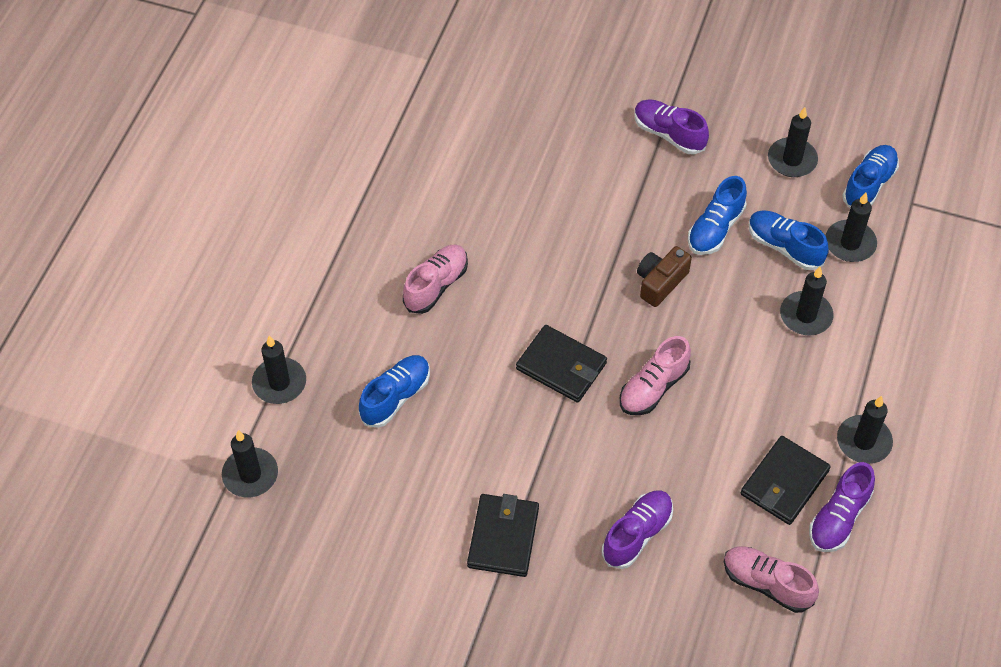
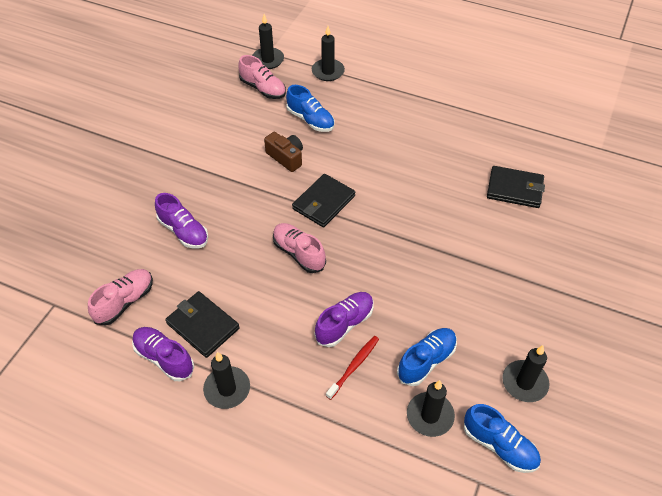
camera: 95 degrees right, 5 degrees down
pink shoe [403,244,468,314] -> pink shoe moved to [238,55,286,99]
black wallet [467,494,539,577] -> black wallet moved to [487,166,545,208]
purple shoe [634,99,709,154] -> purple shoe moved to [315,292,374,347]
brown camera [637,246,692,307] -> brown camera moved to [264,132,303,172]
blue shoe [688,176,747,255] -> none
black candle [780,267,833,336] -> red toothbrush [326,336,379,400]

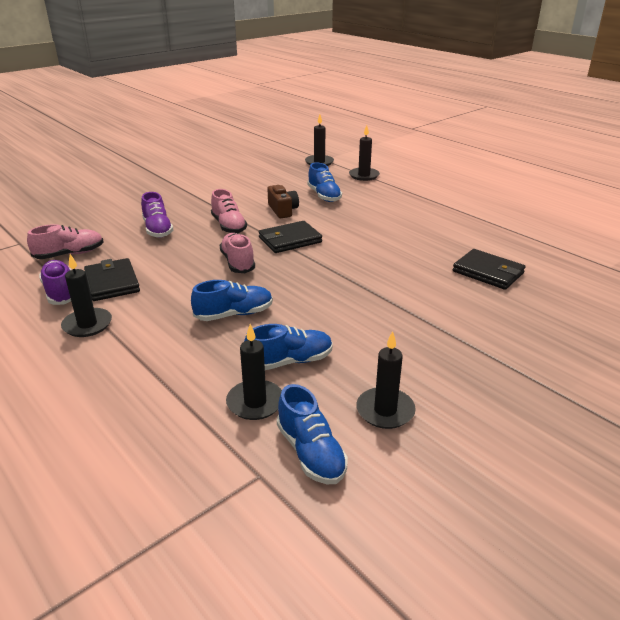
camera: 25 degrees right, 20 degrees down
pink shoe [238,55,286,99] -> pink shoe moved to [211,189,247,233]
purple shoe [315,292,374,347] -> blue shoe [191,280,273,321]
red toothbrush [326,336,379,400] -> none

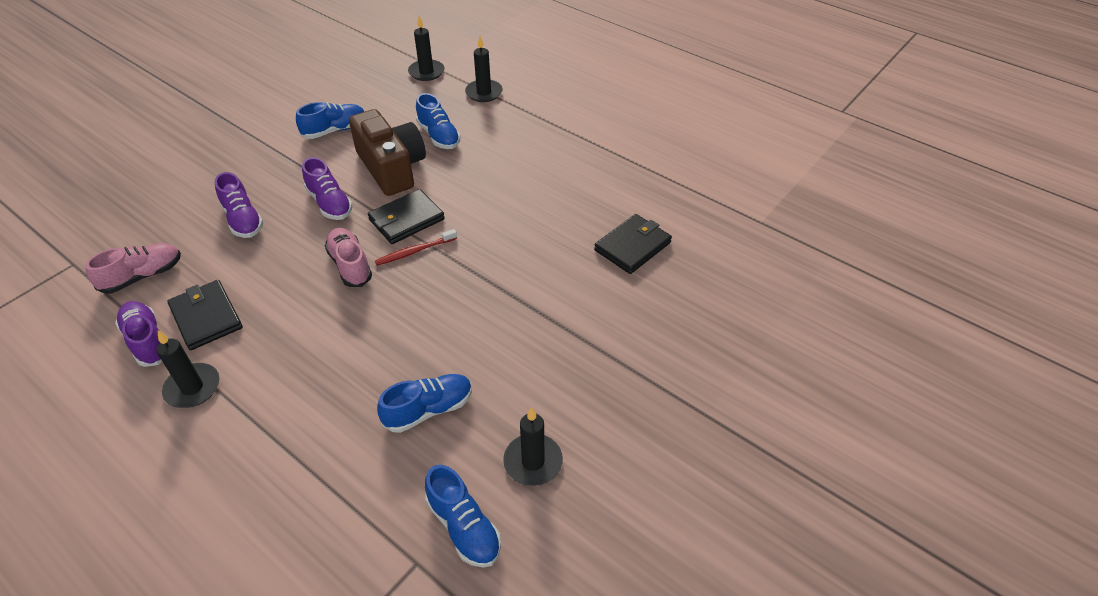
camera: 10 degrees left, 15 degrees up
blue shoe [191,280,273,321] -> blue shoe moved to [296,102,365,139]
pink shoe [211,189,247,233] -> purple shoe [302,157,353,220]
black candle [226,324,282,420] -> none
brown camera [267,185,299,218] -> brown camera [349,109,426,196], size x1.83
black wallet [452,249,526,290] -> black wallet turned 75 degrees counterclockwise [594,214,672,274]
none -> red toothbrush [375,229,457,266]

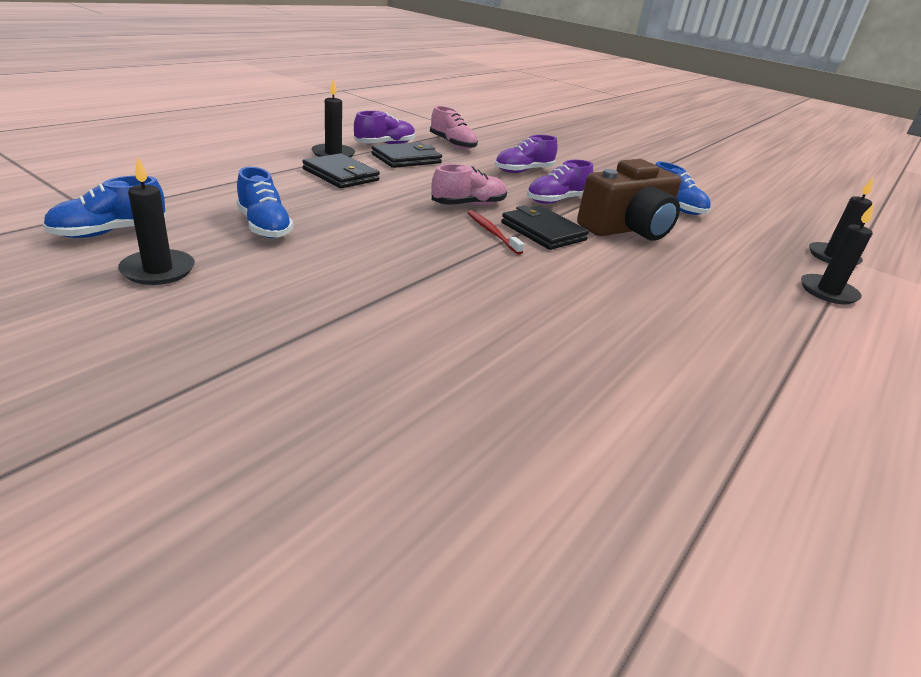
camera: 85 degrees right, 15 degrees down
blue shoe [416,93,461,149] -> none
black wallet [594,214,672,274] -> black wallet moved to [302,153,380,188]

